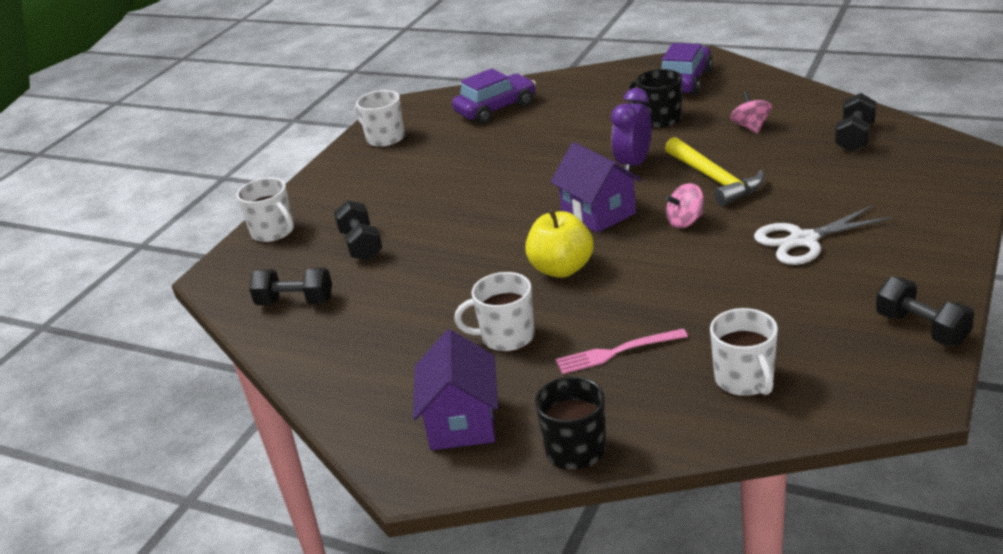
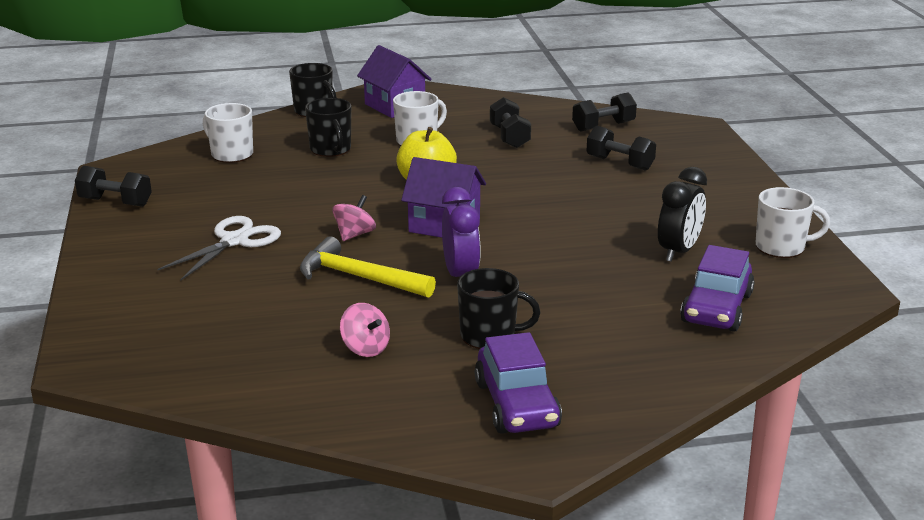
camera: 140 degrees right, 5 degrees down
white mug [237,178,294,243] -> none
pink fork [556,329,688,374] -> black mug [305,98,351,157]
black dumbbell [835,93,876,152] -> black dumbbell moved to [490,97,531,148]
none -> black clock [658,167,707,262]

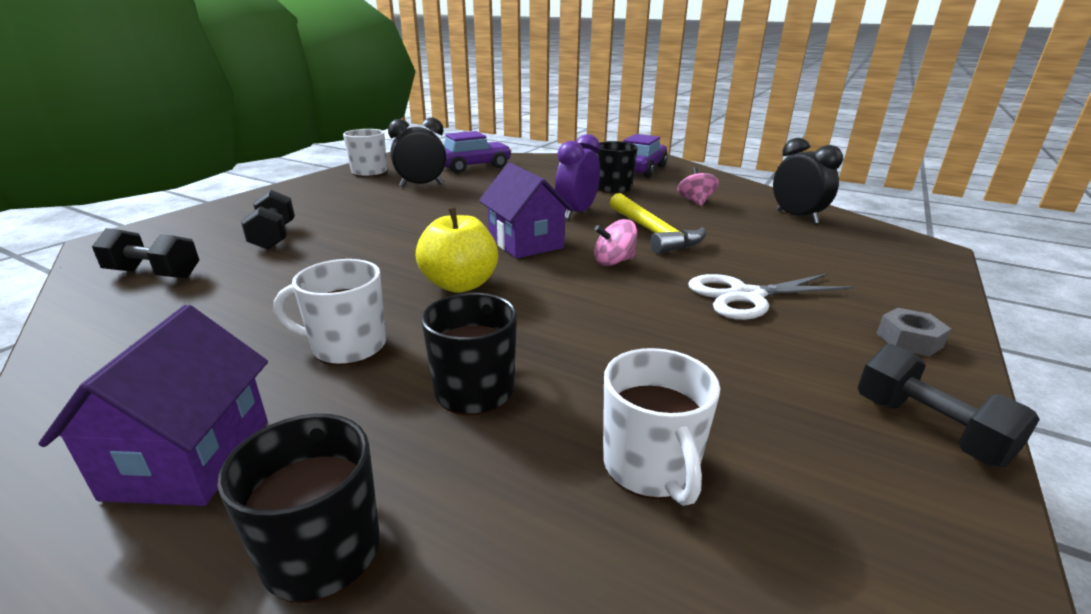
camera: 140 degrees left, 0 degrees up
black dumbbell [490,97,531,148] -> none
none -> black clock [773,138,843,224]
none -> grey nut [876,308,951,357]

